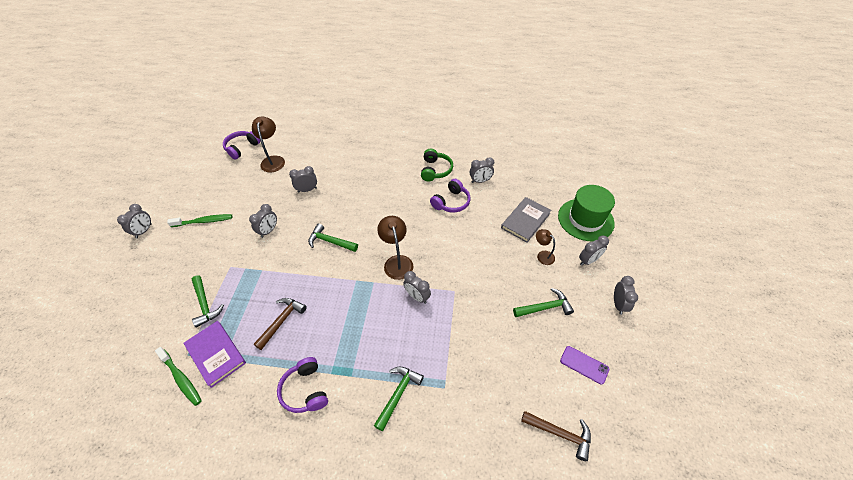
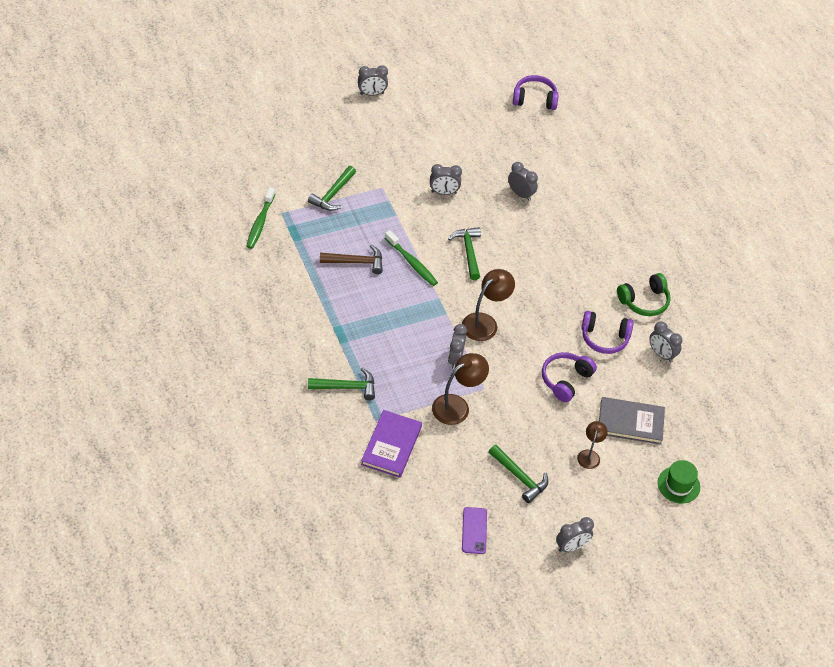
camera: 55 degrees right, 0 degrees up
green toothbrush [167,214,232,227] -> green toothbrush moved to [385,230,438,286]
purple book [183,321,246,388] -> purple book moved to [361,410,422,478]
brown lamp [252,116,285,172] -> brown lamp moved to [432,353,489,425]
purple headphones [277,357,328,413] -> purple headphones moved to [542,352,597,402]
brown hammer [521,411,591,461] -> none
green hat [558,185,615,241] -> green hat [658,460,700,504], size x0.56
grey clock [579,235,609,266] -> none

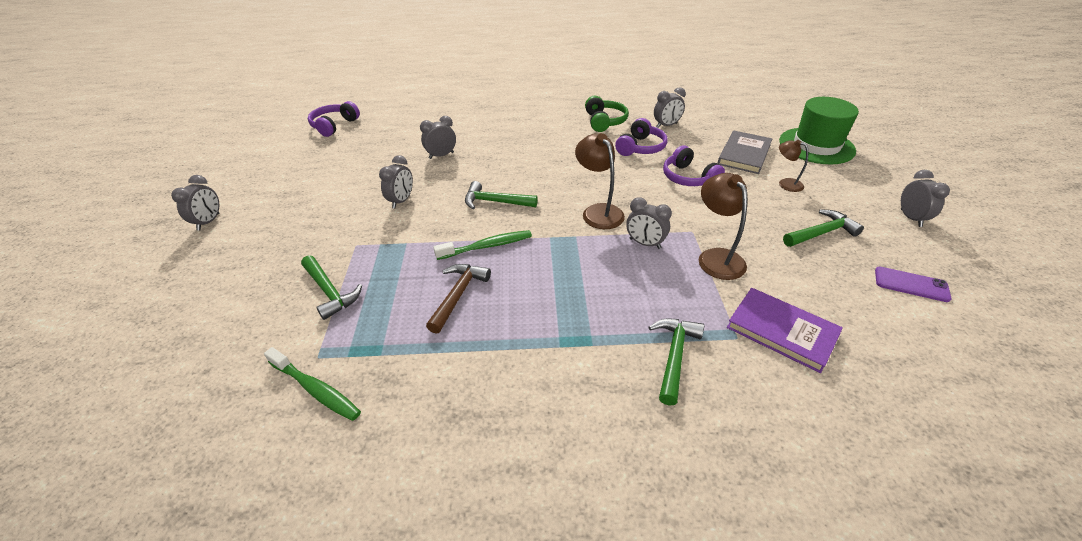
camera: 65 degrees left, 10 degrees down
green hat [658,460,700,504] -> green hat [779,97,859,164], size x1.79

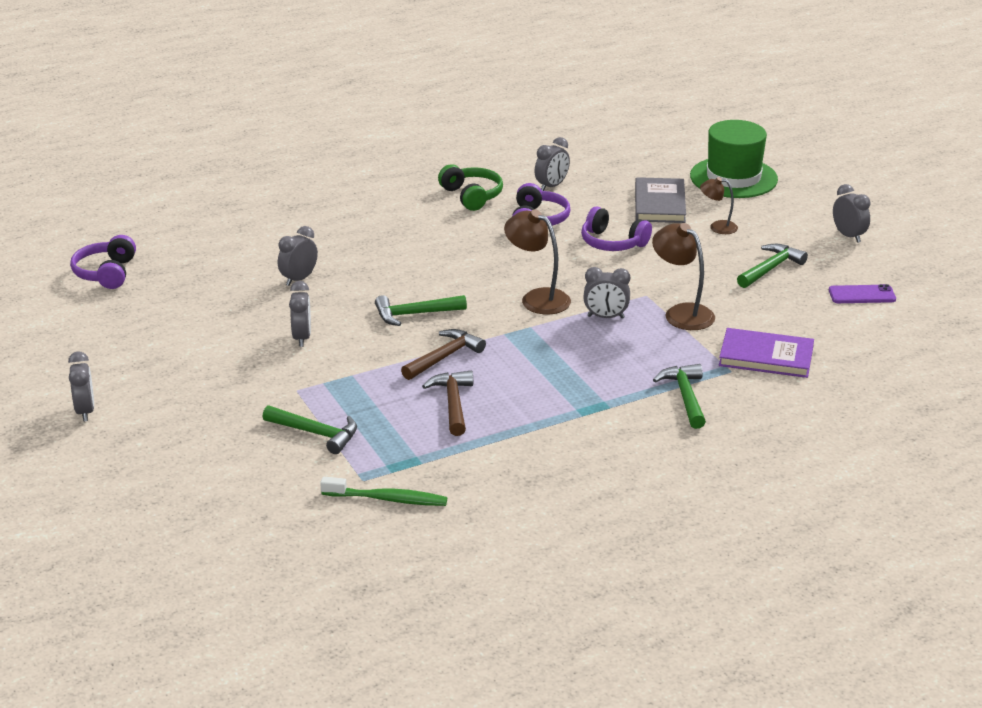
camera: 25 degrees left, 10 degrees down
green toothbrush [433,230,532,260] -> brown hammer [401,329,486,380]

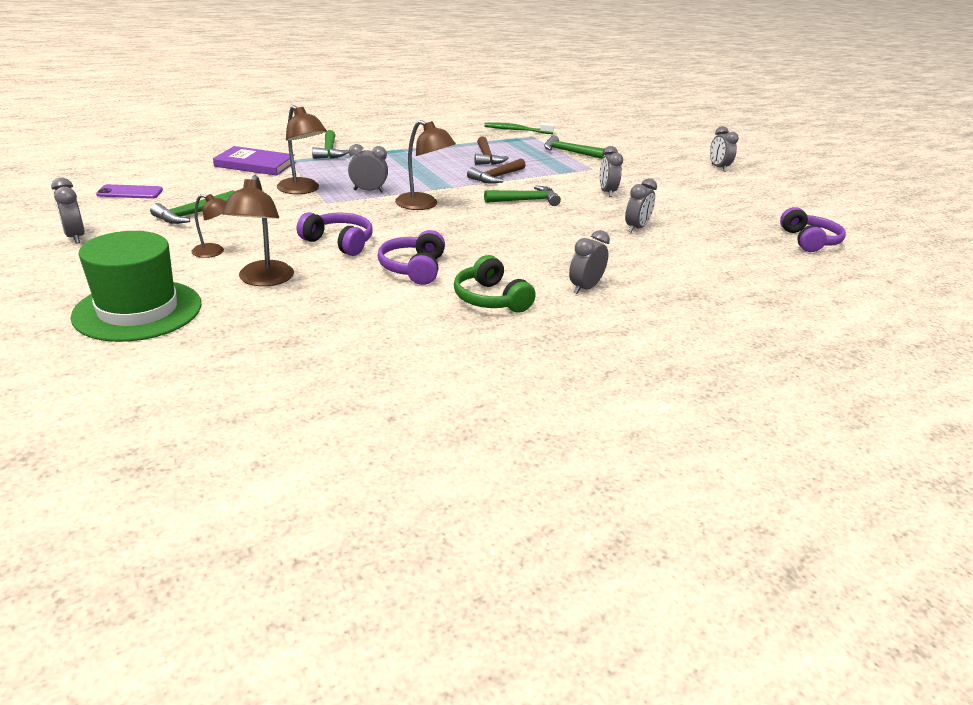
camera: 175 degrees right, 0 degrees up
grey clock [535,137,570,191] -> grey clock moved to [569,230,610,294]
grey book [635,177,686,223] -> brown lamp [222,175,294,286]

